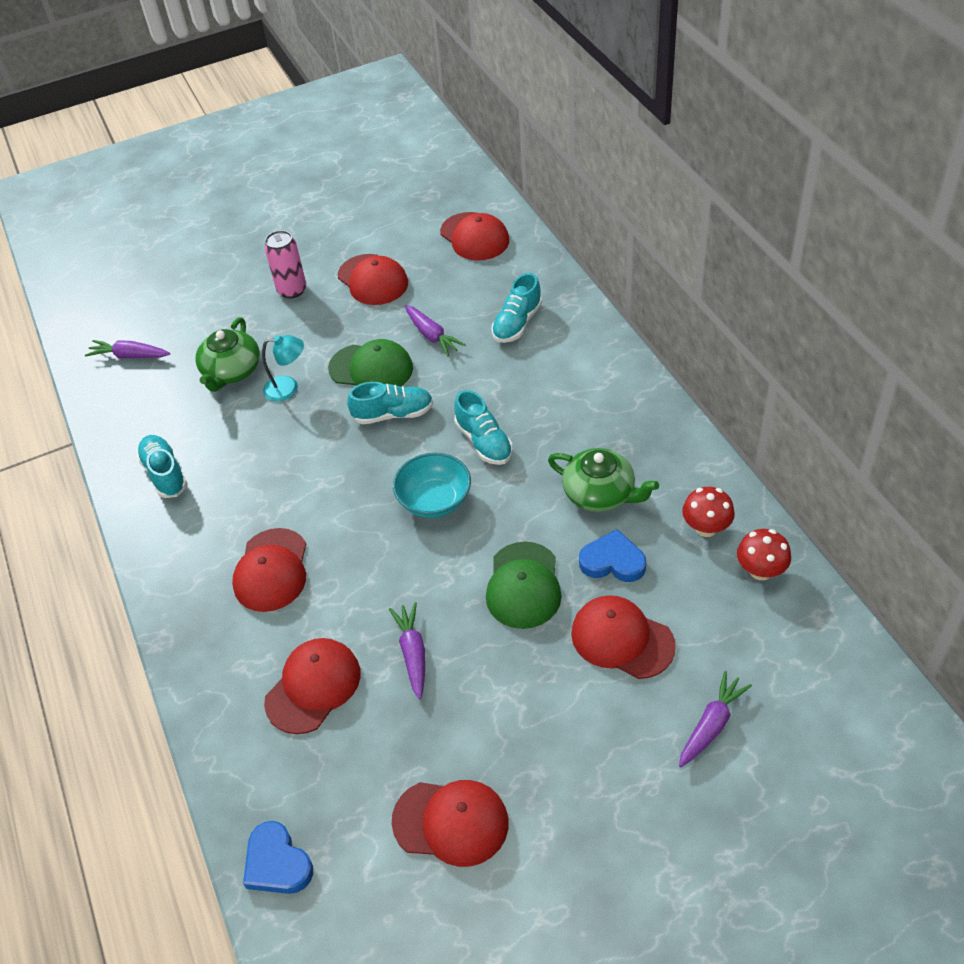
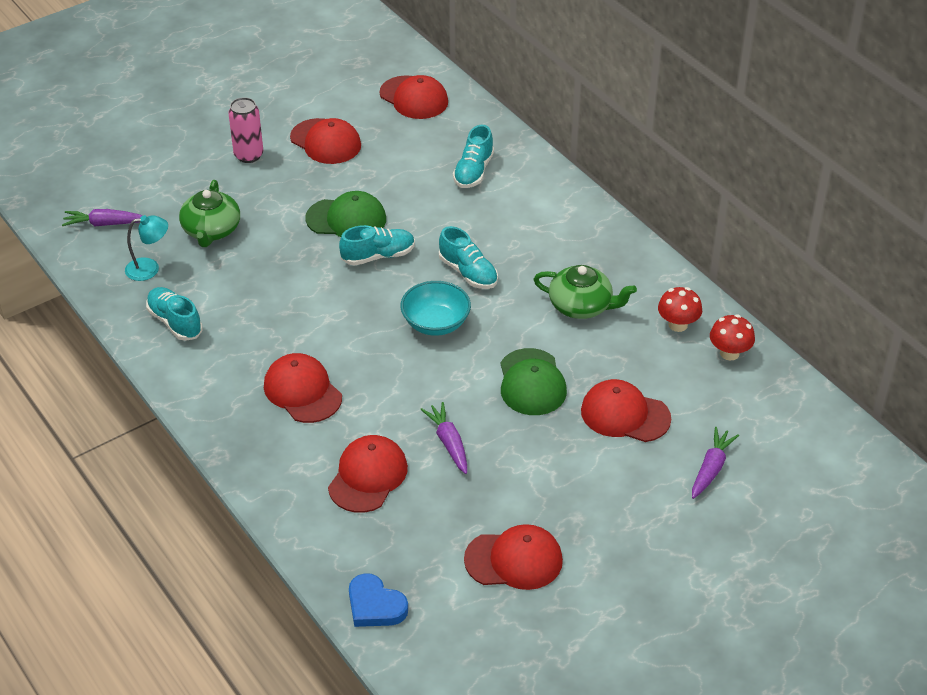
camera: 15 degrees left, 5 degrees down
red cap [232,528,306,612] -> red cap turned 150 degrees clockwise [264,353,342,423]
turquoise lamp [262,335,304,401] -> turquoise lamp moved to [125,215,168,281]
purple carrot [405,305,466,356] -> none
blue heart [579,529,646,582] -> none

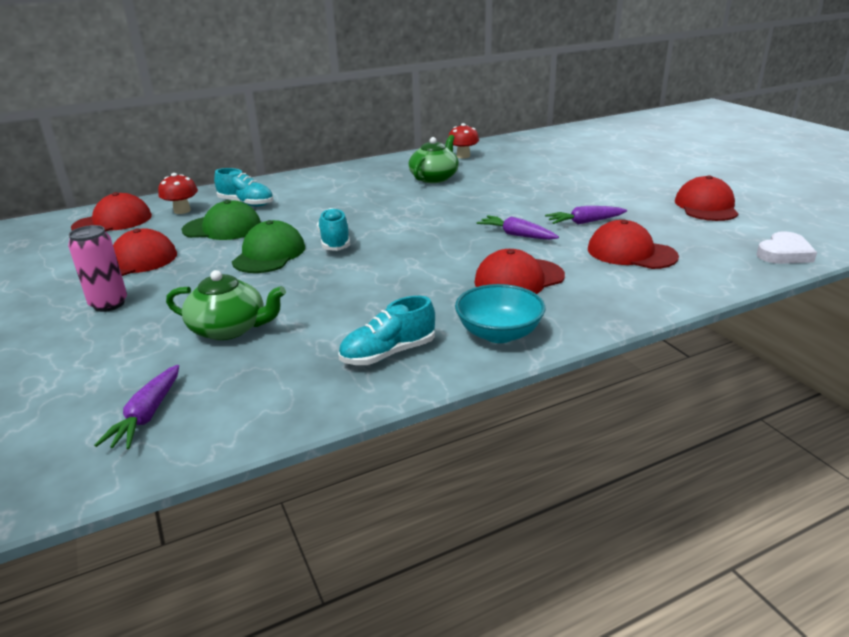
camera: 80 degrees left, 15 degrees down
turquoise lamp [125,215,168,281] -> none
blue heart [349,573,408,627] -> white heart [756,231,817,264]
turquoise bowl [400,281,471,336] -> turquoise bowl moved to [455,284,545,343]
turquoise shoe [439,226,498,289] -> none
green cap [500,348,567,415] -> green cap moved to [182,200,261,240]
red cap [581,379,671,442] -> none
purple carrot [692,427,739,499] -> purple carrot moved to [477,215,559,240]
red mushroom [710,314,755,361] -> red mushroom moved to [158,173,198,214]

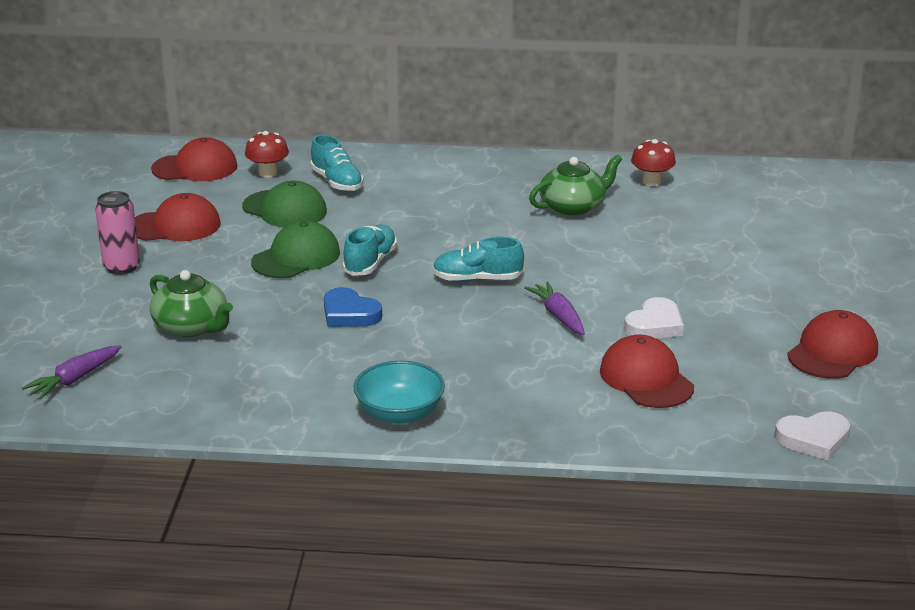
camera: 30 degrees right, 0 degrees up
turquoise shoe [339,296,435,365] -> turquoise shoe moved to [432,236,524,282]
red cap [474,249,565,294] -> none
purple carrot [545,206,627,224] -> white heart [624,297,684,338]
none -> blue heart [324,287,382,327]

